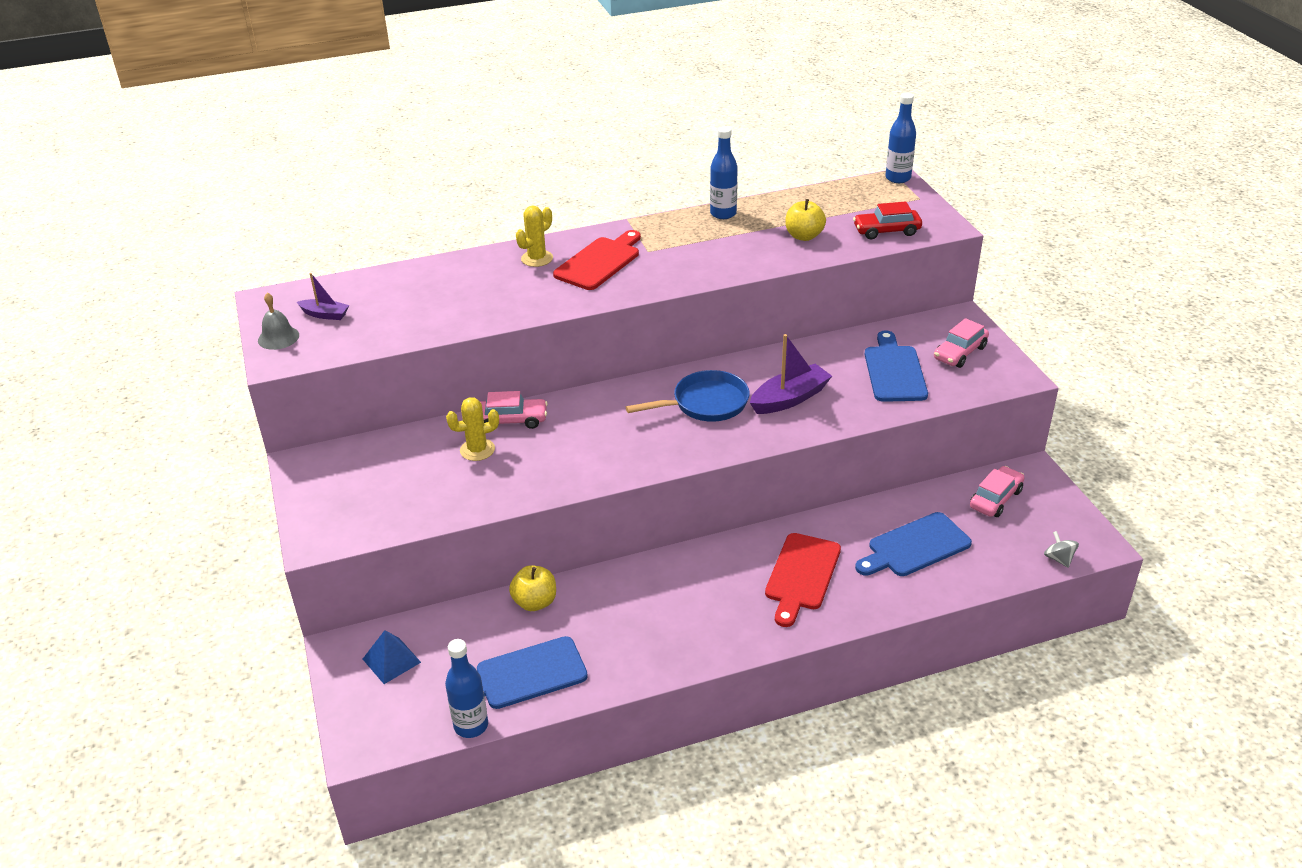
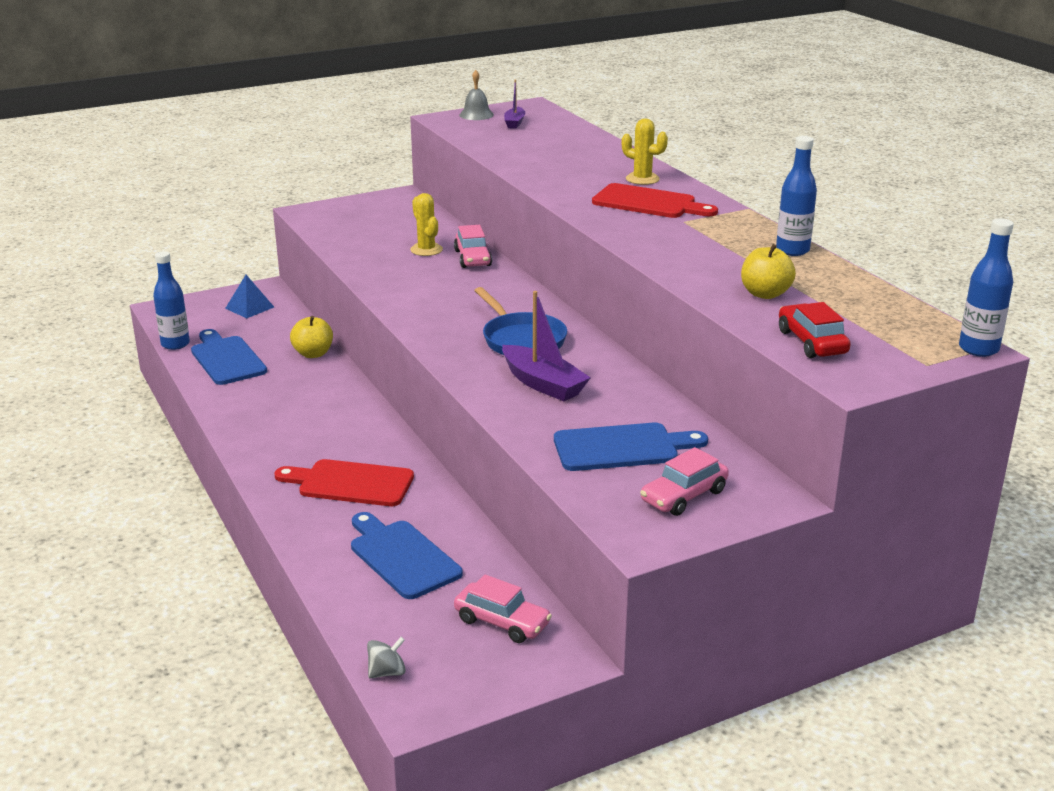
camera: 80 degrees right, 10 degrees down
pink car [934,318,989,368] -> pink car turned 75 degrees counterclockwise [640,447,729,516]

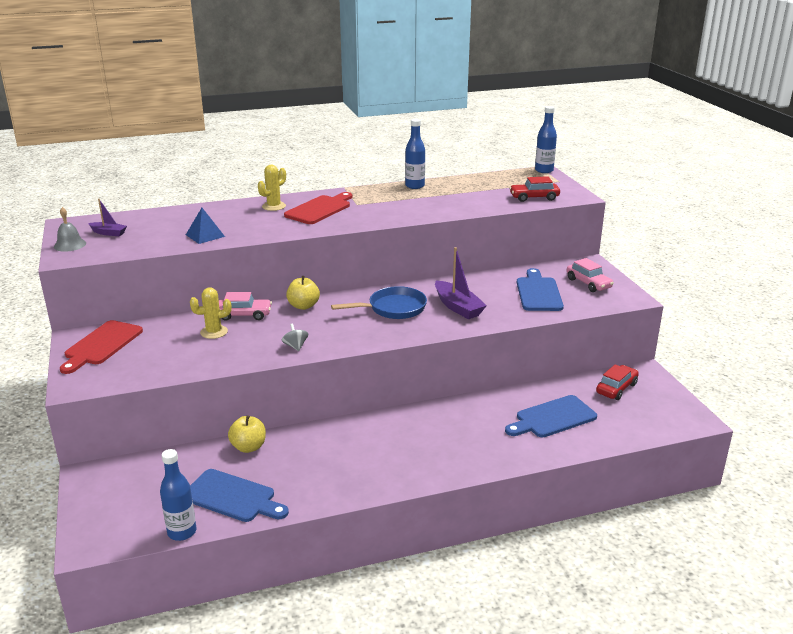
camera: 80 degrees left, 0 degrees up
blue cutting board [191,329,267,385] -> blue cutting board turned 135 degrees counterclockwise [190,469,289,522]
blue pyramid [225,275,274,318] -> blue pyramid moved to [186,208,225,244]
red cutting board [274,459,414,506] -> red cutting board moved to [60,320,143,374]
grey spinning top [367,637,406,679] -> grey spinning top moved to [282,323,308,351]
pink car [454,574,552,643] -> red car [596,364,639,400]
purple boat [502,291,591,401] -> purple boat turned 90 degrees clockwise [435,247,487,319]
yellow apple [741,244,796,299] -> yellow apple moved to [286,276,320,310]

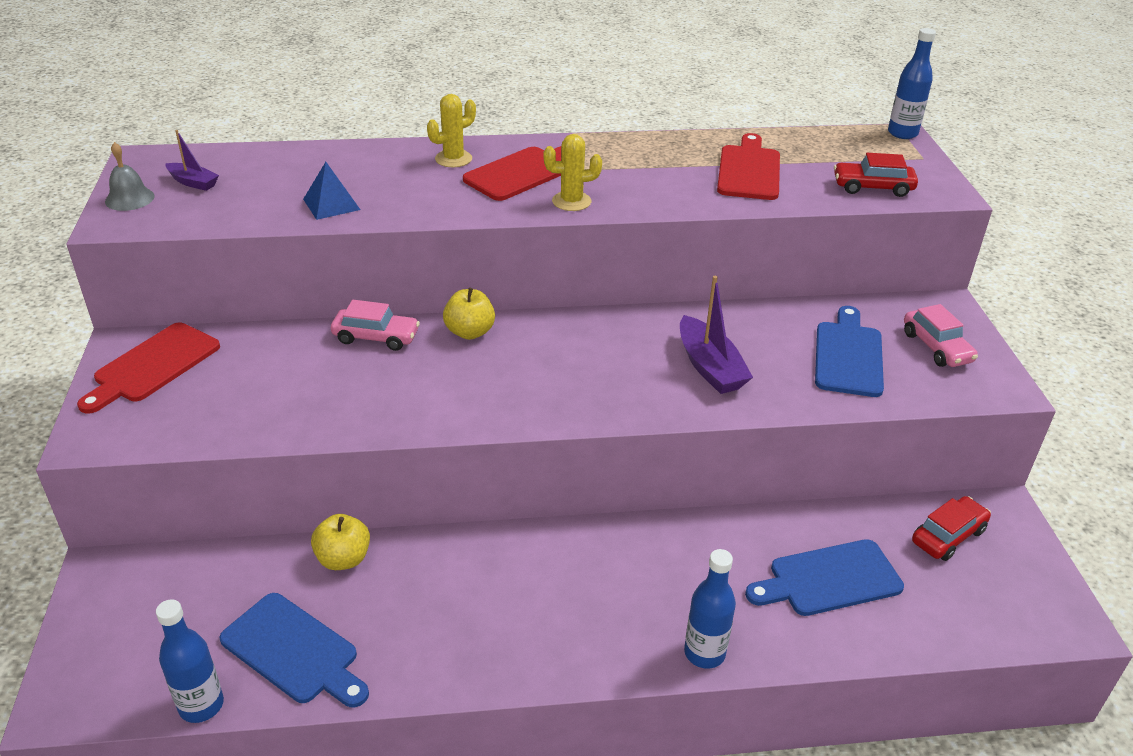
camera: 10 degrees right, 10 degrees up
yellow cactus [190,287,232,339] -> yellow cactus moved to [544,134,602,211]
grey spinning top [282,323,308,351] -> none
blue pan [331,286,427,319] -> none
blue bottle [405,119,425,189] -> blue bottle moved to [684,549,736,669]
none -> red cutting board [717,133,780,200]

